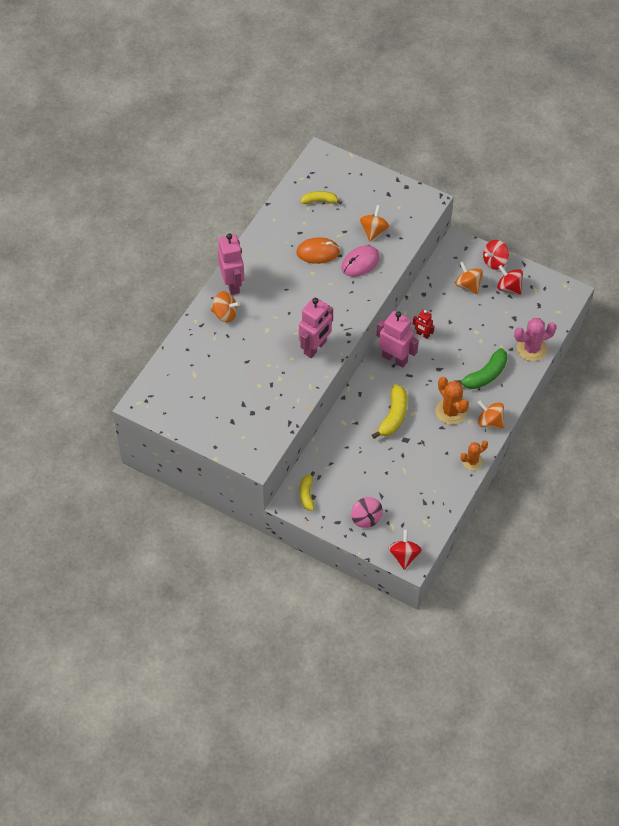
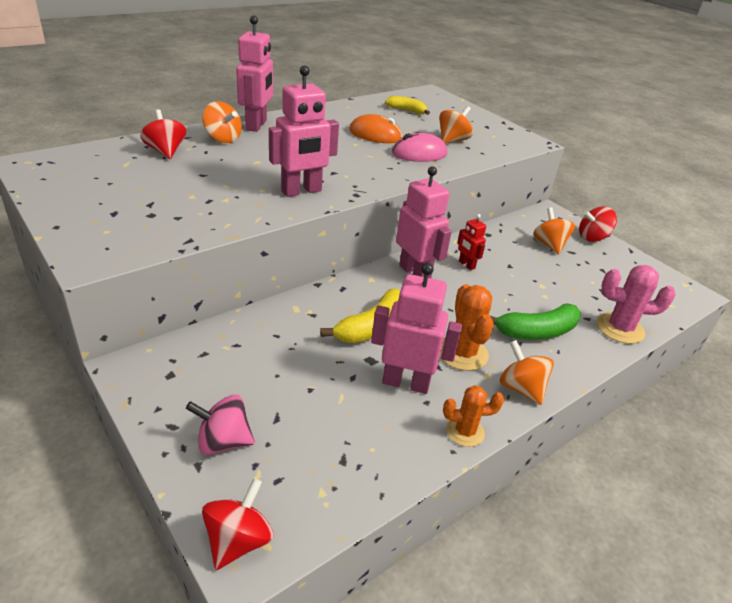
camera: 20 degrees right, 20 degrees down
yellow banana [299,471,315,511] -> none
pink spinning top [351,497,383,528] -> pink spinning top turned 90 degrees clockwise [186,395,255,455]
red spinning top [497,265,523,295] -> red spinning top moved to [140,109,186,159]
none -> pink robot [371,263,462,394]

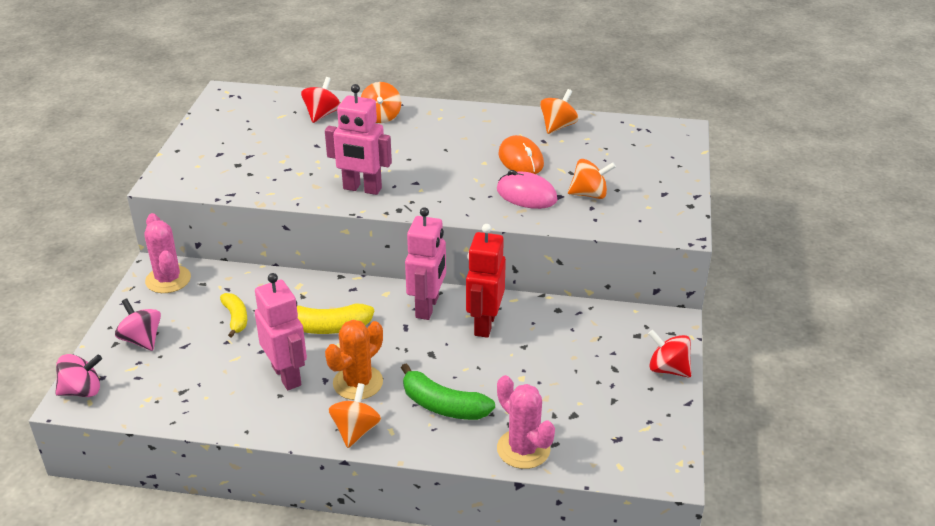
camera: 50 degrees right, 0 degrees up
red spinning top [202,478,273,570] -> pink spinning top [55,354,102,397]
pink robot [236,16,273,132] -> none
yellow banana [385,96,430,115] -> yellow banana moved to [220,293,247,338]
orange cactus [443,385,504,447] -> none
red robot [457,214,486,270] -> red robot [466,224,506,338], size x1.92
orange spinning top [533,207,575,254] -> orange spinning top moved to [540,89,578,134]
none -> pink cactus [144,213,191,293]

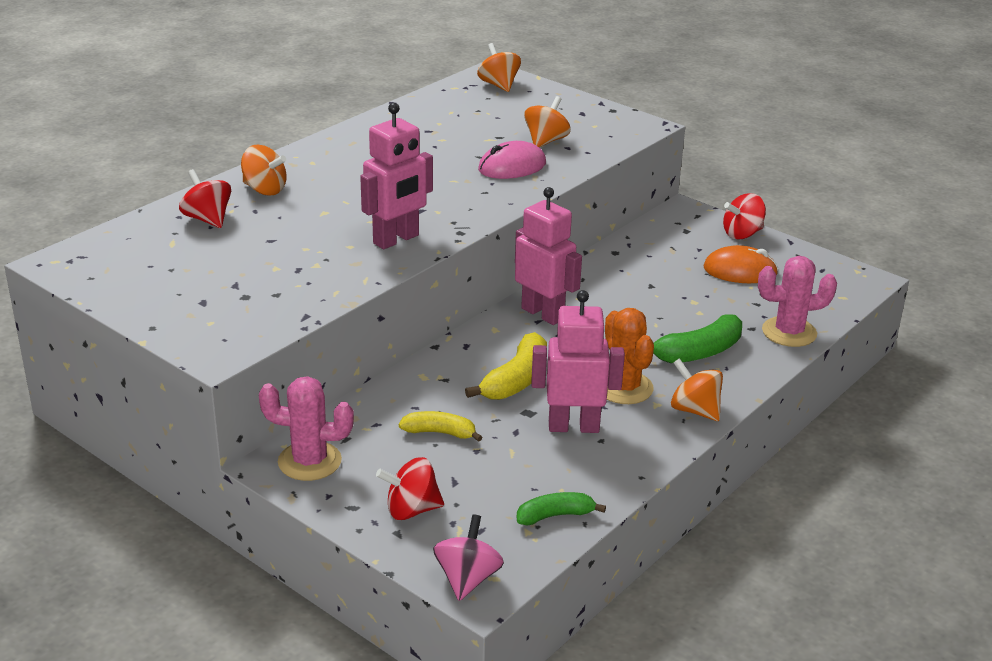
camera: 60 degrees left, 5 degrees down
pink spinning top [115,299,161,351] -> red spinning top [376,457,444,520]
red robot [466,224,506,338] -> none
orange mouse [498,135,544,174] -> orange mouse moved to [703,245,778,283]
orange spinning top [540,89,578,134] -> orange spinning top moved to [477,43,521,92]
none -> green banana [517,492,606,525]

